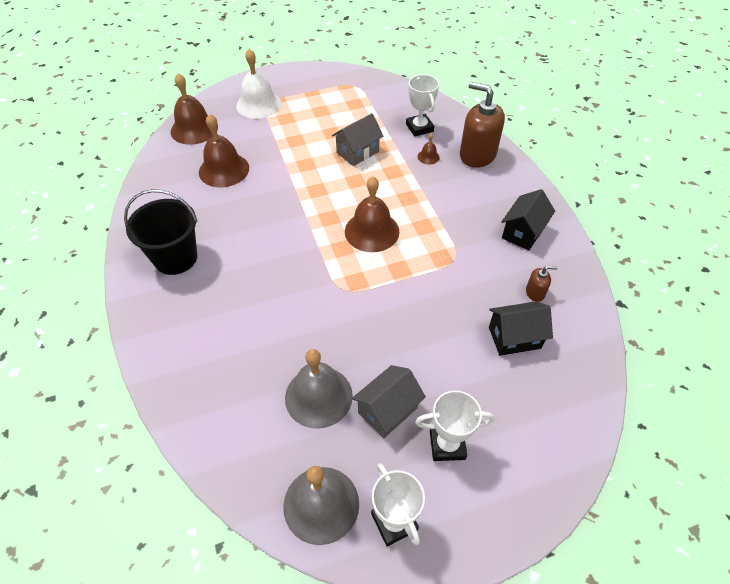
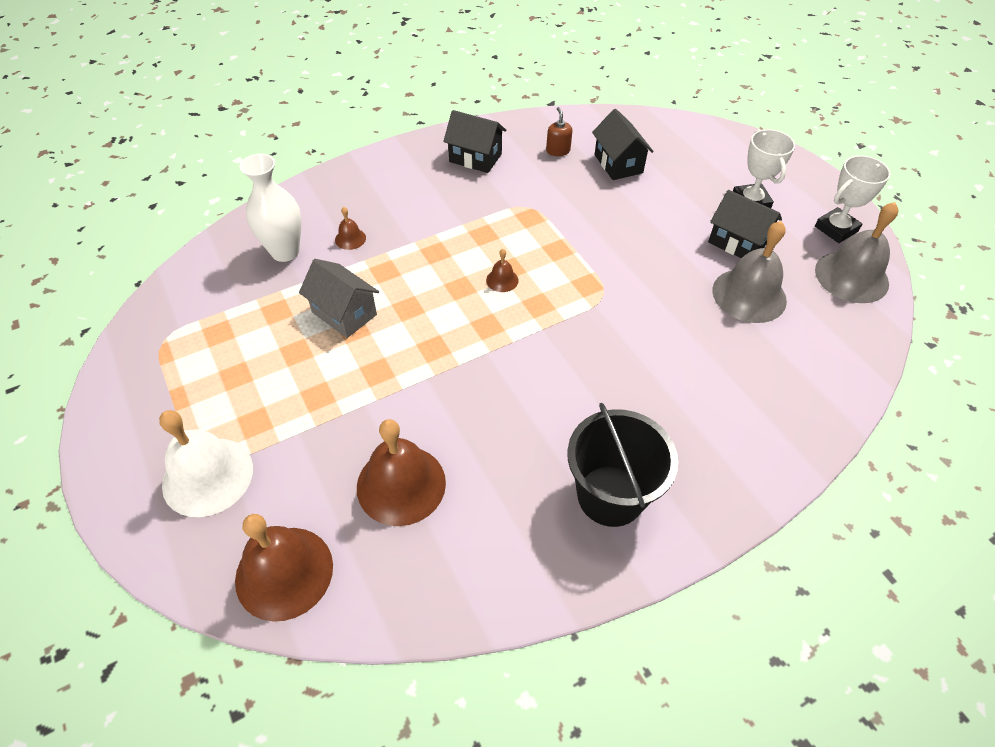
camera: 100 degrees left, 0 degrees up
brown bell [345,176,399,252] -> brown bell [486,249,519,292], size x0.45
grey house [352,365,426,438] -> black house [708,190,782,258]
white trophy [406,74,439,136] -> white vase [240,154,301,262]
brown soap dispenser [460,82,505,168] -> none

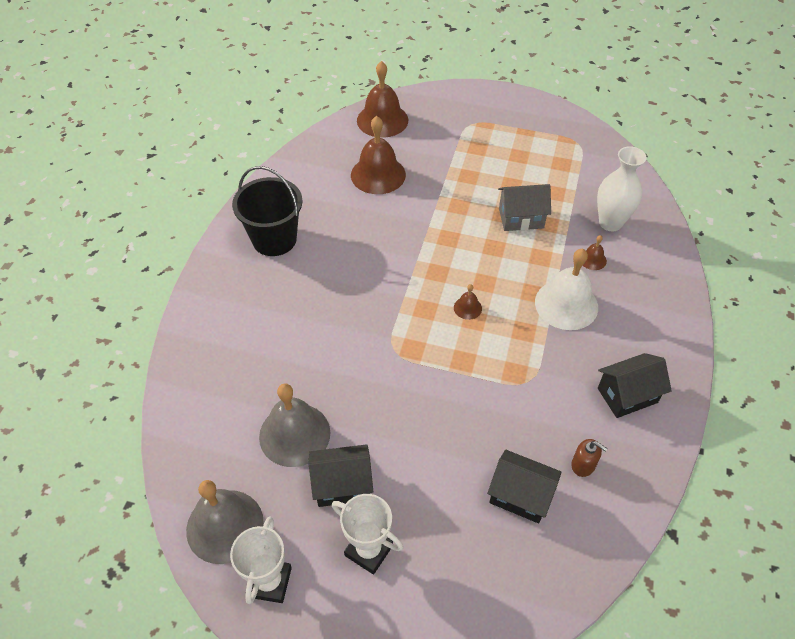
camera: 135 degrees right, 0 degrees up
white bell [159,410,253,517] -> white bell moved to [535,249,598,330]

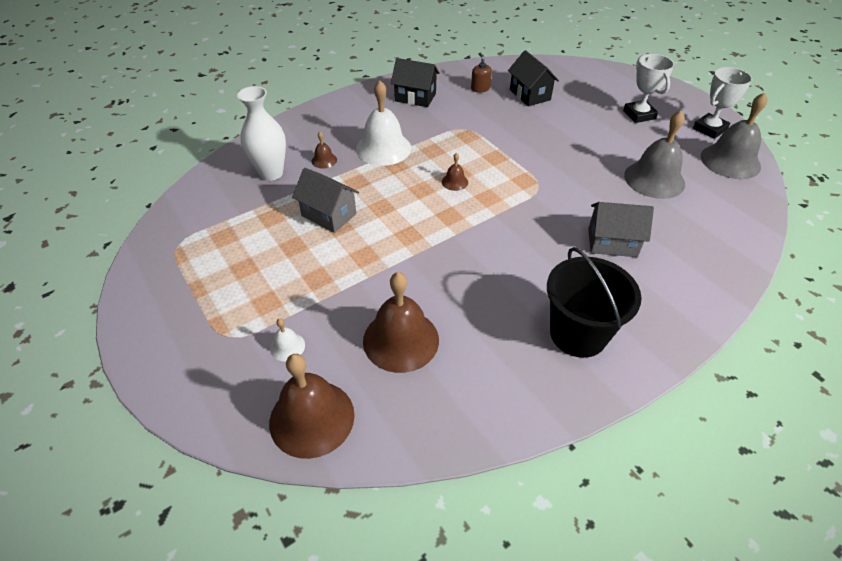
camera: 140 degrees left, 5 degrees down
black house [309,444,374,507] -> none
none -> white bell [270,319,305,362]
none -> grey house [588,202,654,257]

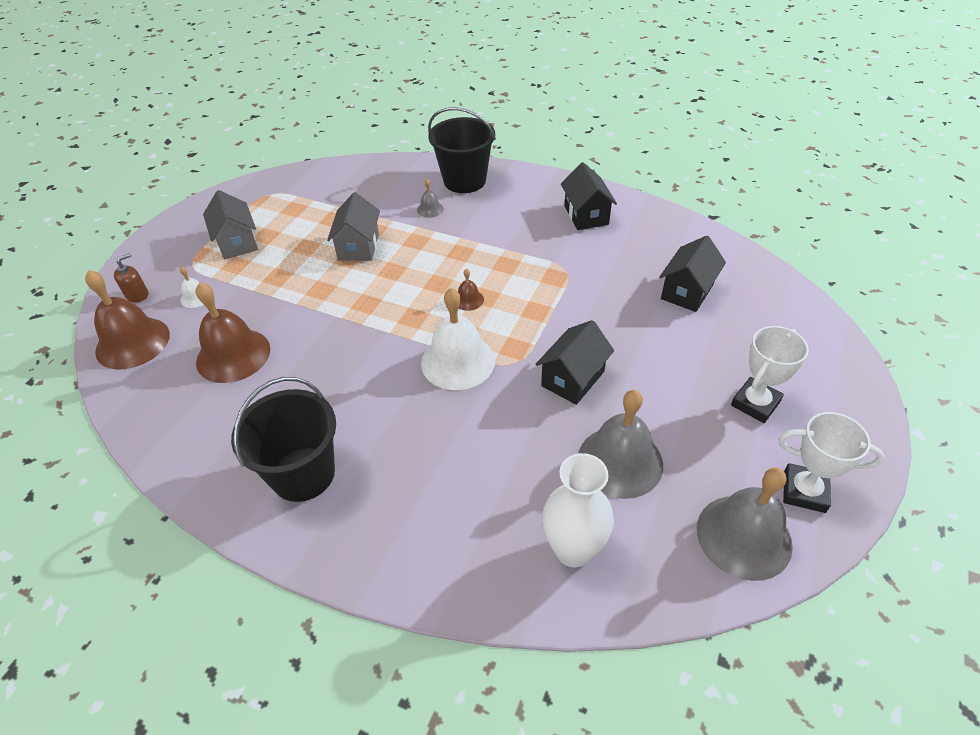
camera: 60 degrees right, 0 degrees up
white vase [237,86,286,181] -> white vase moved to [542,453,614,567]
brown bell [312,132,337,169] -> grey bell [417,179,444,218]
white bell [356,80,411,166] -> white bell moved to [421,288,495,390]
brown soap dispenser [471,53,492,93] -> brown soap dispenser moved to [114,253,148,302]
grey house [588,202,654,257] -> grey house moved to [203,190,258,259]
none -> black bucket [428,107,496,193]
none -> black house [536,320,614,405]

